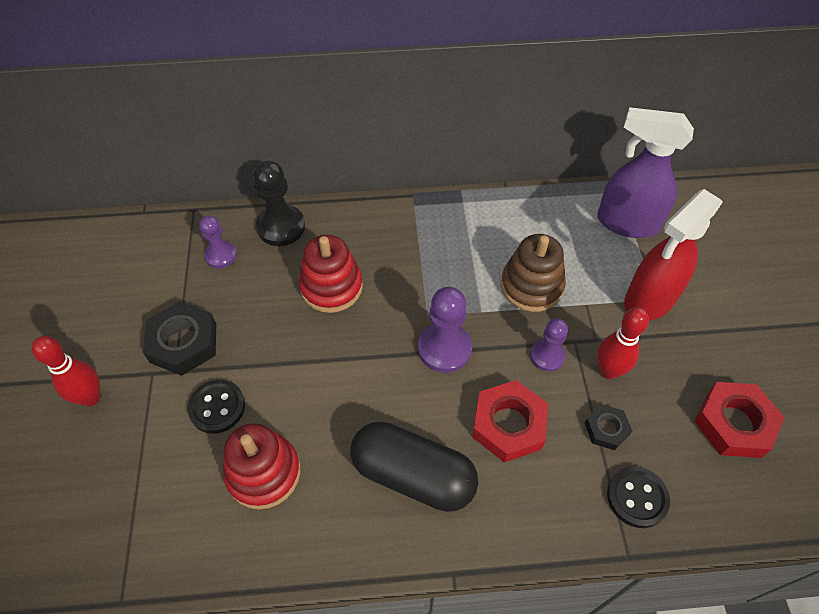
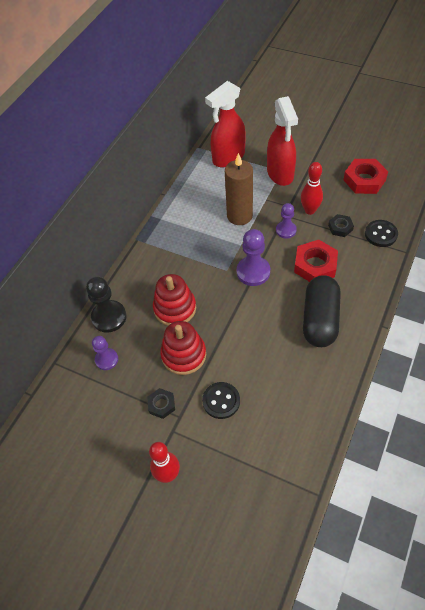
camera: 55 degrees left, 0 degrees up
black nut [143,302,216,376] -> black nut [147,388,175,419], size x0.56
red stacking toy [223,423,301,510] -> red stacking toy moved to [160,321,206,375]
black capsule [351,422,478,512] -> black capsule turned 45 degrees counterclockwise [303,275,341,347]
brown stacking toy [501,234,566,312] -> brown candle [225,153,253,225]
purple spray bottle [598,107,694,238] -> red spray bottle [205,81,245,168]

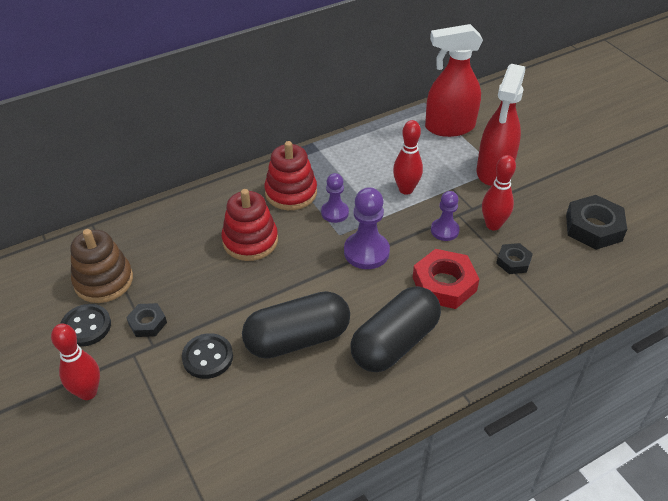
camera: 30 degrees right, 10 degrees down
black pawn [86,277,126,333] -> none
purple pawn [92,336,118,370] -> purple pawn moved to [321,173,349,223]
red stacking toy [160,321,206,375] -> red stacking toy moved to [264,141,317,210]
brown candle [225,153,253,225] -> red bowling pin [393,120,423,195]
red nut [343,159,388,194] -> black nut [566,195,627,250]
black button [365,220,398,247] -> black button moved to [60,304,111,347]
none -> brown stacking toy [70,229,133,303]
none -> black capsule [242,291,350,359]

